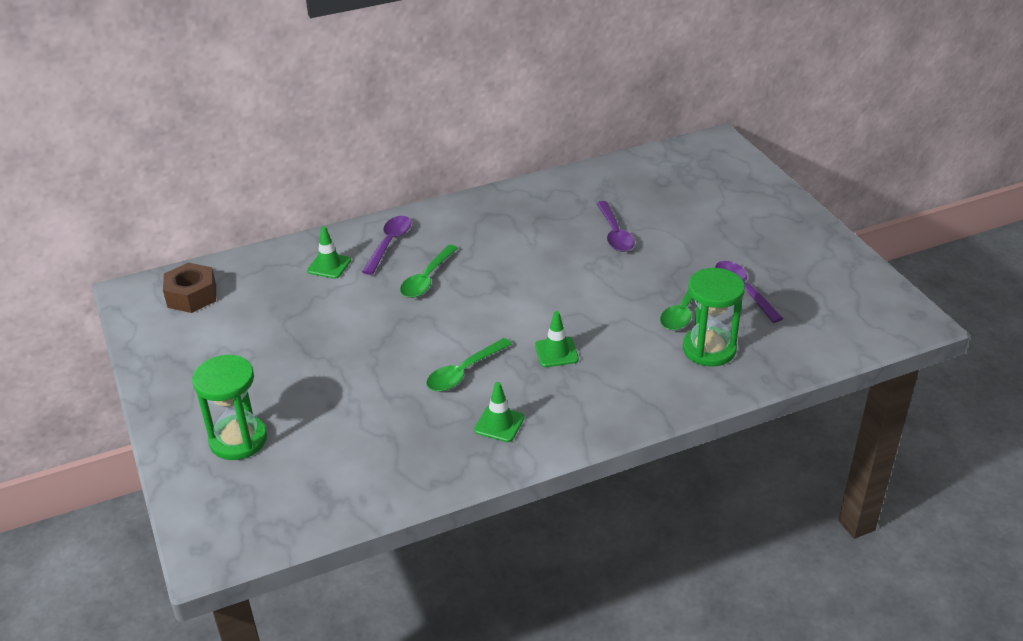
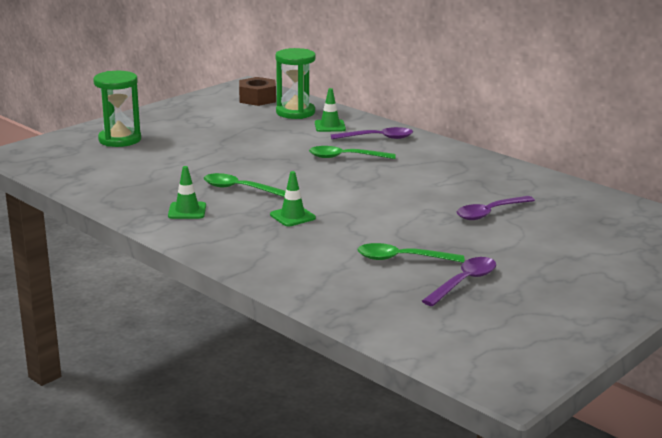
camera: 65 degrees right, 15 degrees down
green hourglass [683,268,745,367] -> green hourglass moved to [275,48,316,119]

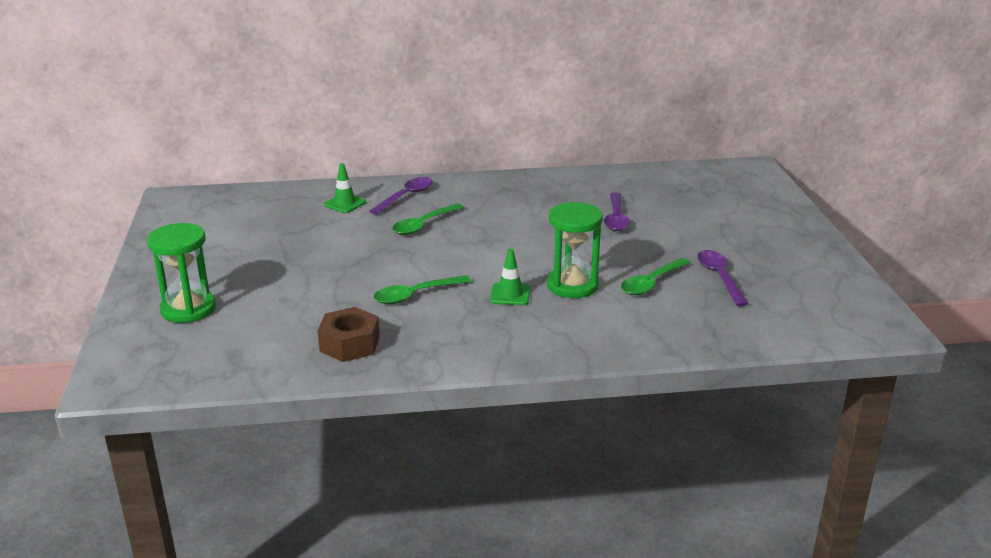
camera: 50 degrees left, 5 degrees up
green traffic cone [168,166,206,219] -> none
brown nut [239,77,276,106] -> brown nut moved to [318,307,380,362]
green hourglass [275,48,316,119] -> green hourglass moved to [547,202,603,298]

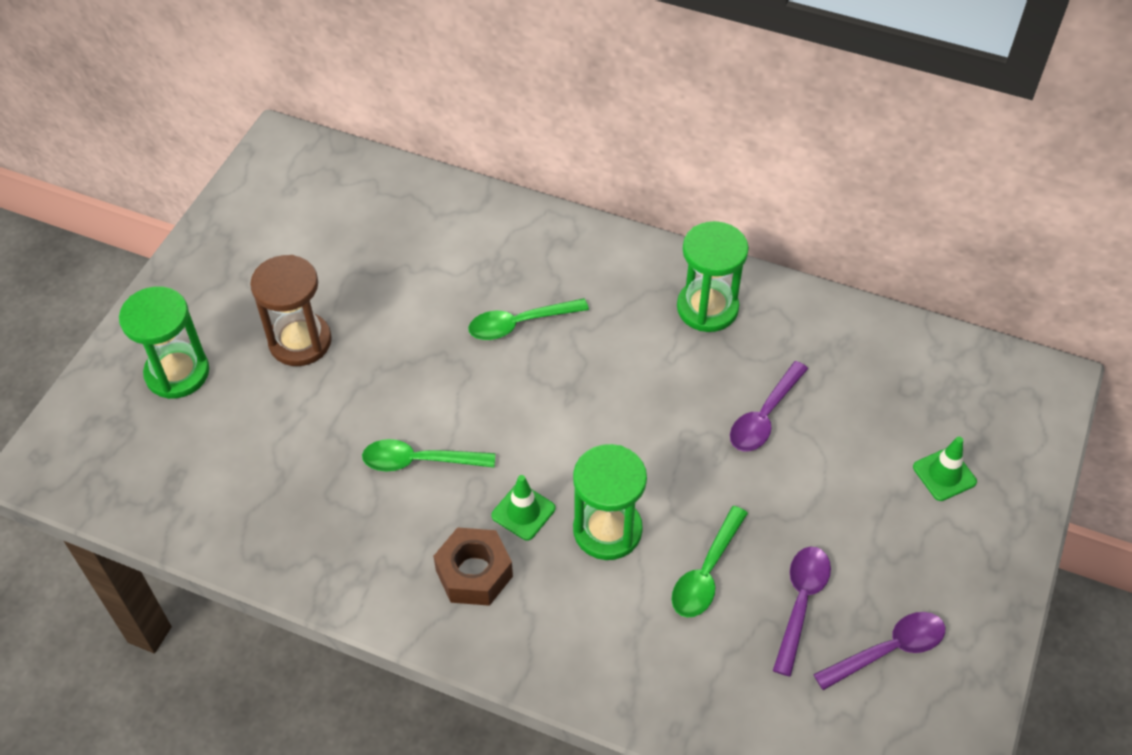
camera: 30 degrees right, 25 degrees up
brown nut [318,307,380,362] -> brown nut moved to [433,527,513,606]
green traffic cone [324,163,366,213] -> green traffic cone moved to [913,437,977,501]
purple spoon [370,177,433,215] -> purple spoon moved to [813,612,945,690]
green spoon [621,258,691,295] -> green spoon turned 45 degrees counterclockwise [672,506,748,618]
none -> brown hourglass [250,255,332,366]
none -> green hourglass [677,221,749,332]

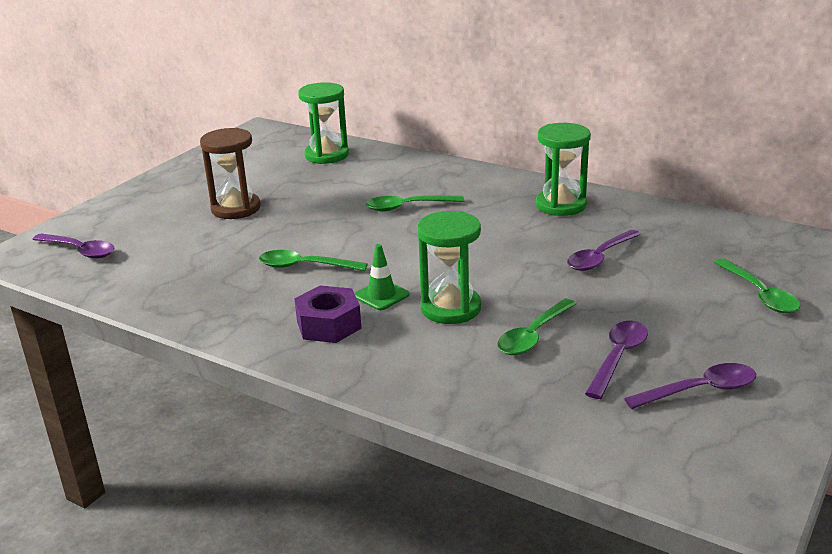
camera: 10 degrees right, 25 degrees down
green hourglass [119,286,209,399] -> green hourglass moved to [298,82,349,164]
brown nut [433,527,513,606] -> purple nut [294,285,362,343]
green traffic cone [913,437,977,501] -> green spoon [714,258,800,313]
none -> purple spoon [32,233,114,259]

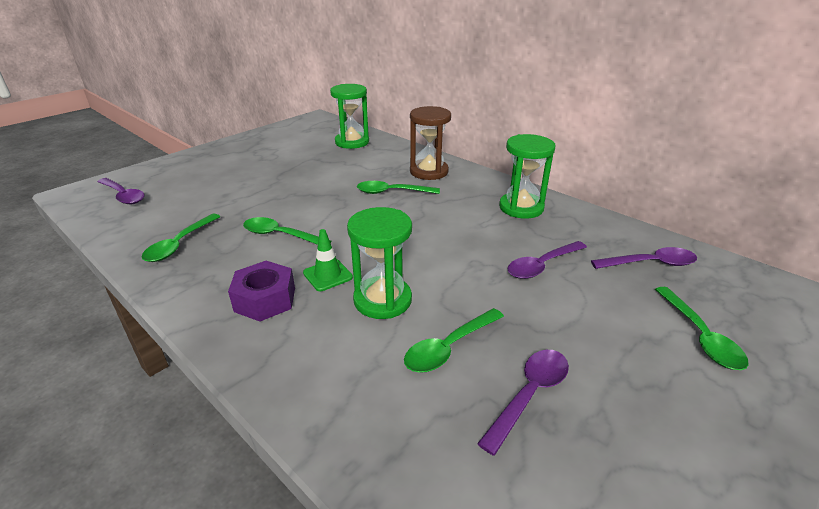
camera: 10 degrees right, 5 degrees up
brown hourglass [200,128,261,219] -> brown hourglass moved to [410,106,451,180]
purple spoon [624,363,756,409] -> purple spoon moved to [591,247,697,269]
none -> green spoon [142,214,221,262]

